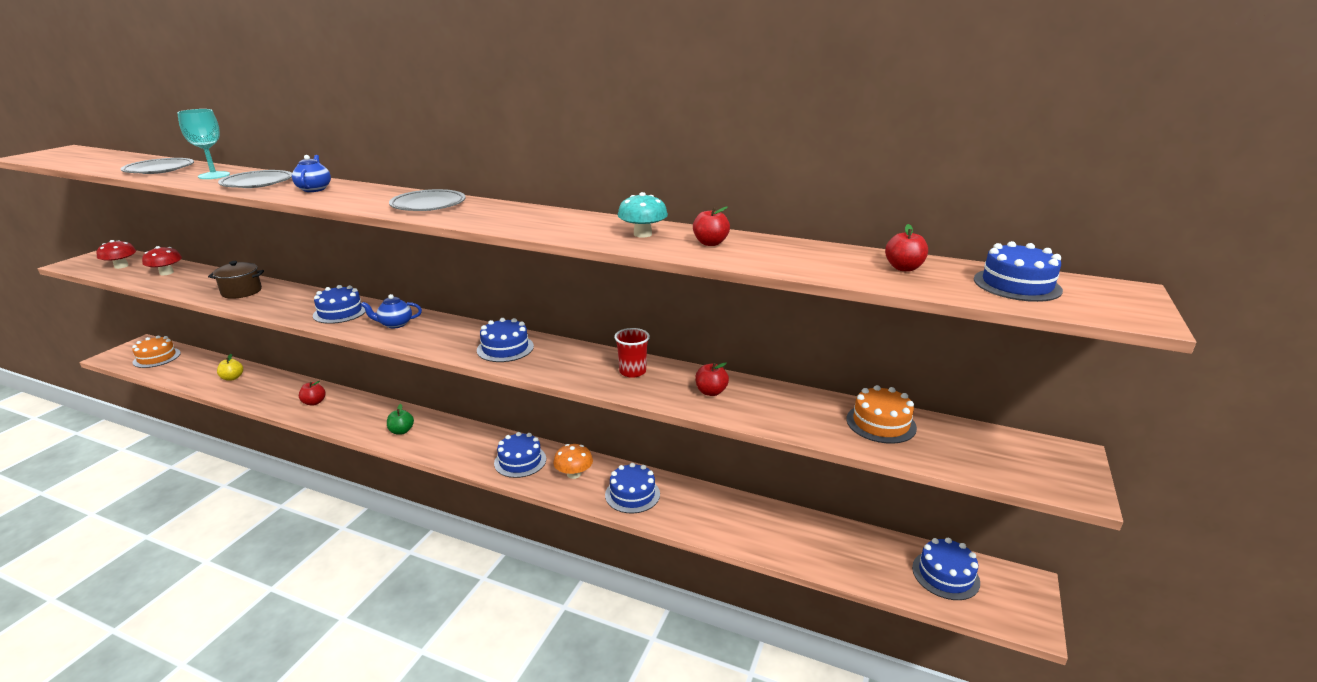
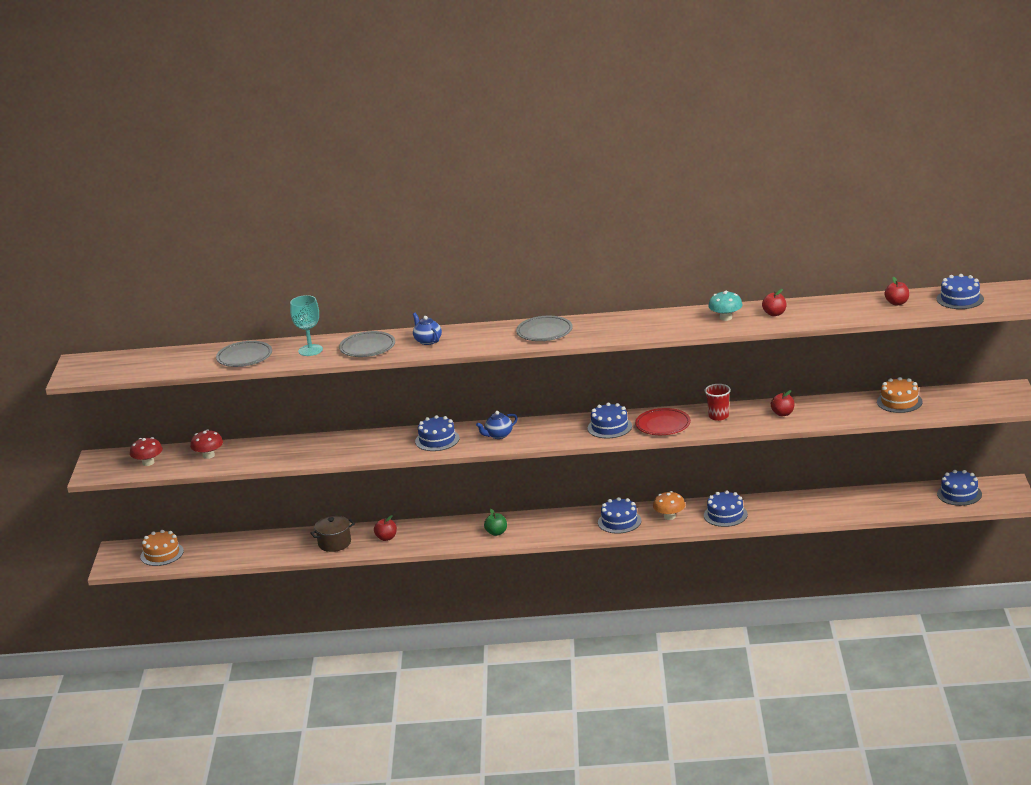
camera: 20 degrees left, 0 degrees up
brown pot [208,261,264,299] -> brown pot moved to [310,516,355,552]
yellow apple [217,354,243,381] -> none
none -> red plate [635,408,691,435]

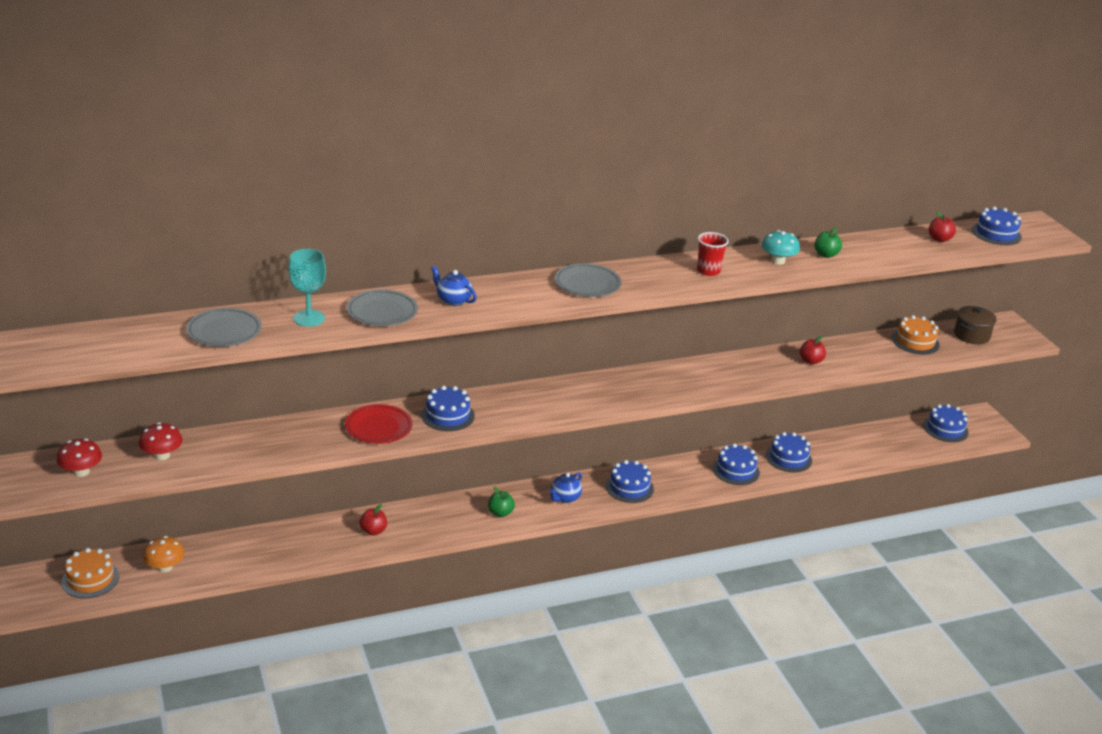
camera: 25 degrees left, 5 degrees up
brown pot [310,516,355,552] -> brown pot moved to [954,306,997,344]
blue teapot [476,411,518,439] -> blue teapot moved to [550,473,582,503]
blue cake [588,402,632,438] -> blue cake moved to [765,432,812,472]
red plate [635,408,691,435] -> red plate moved to [345,404,413,444]
orange mushroom [653,491,685,520] -> orange mushroom moved to [143,536,185,572]
red cup [705,384,731,421] -> red cup moved to [697,232,729,276]
red apple [762,289,786,316] -> green apple [814,227,842,258]

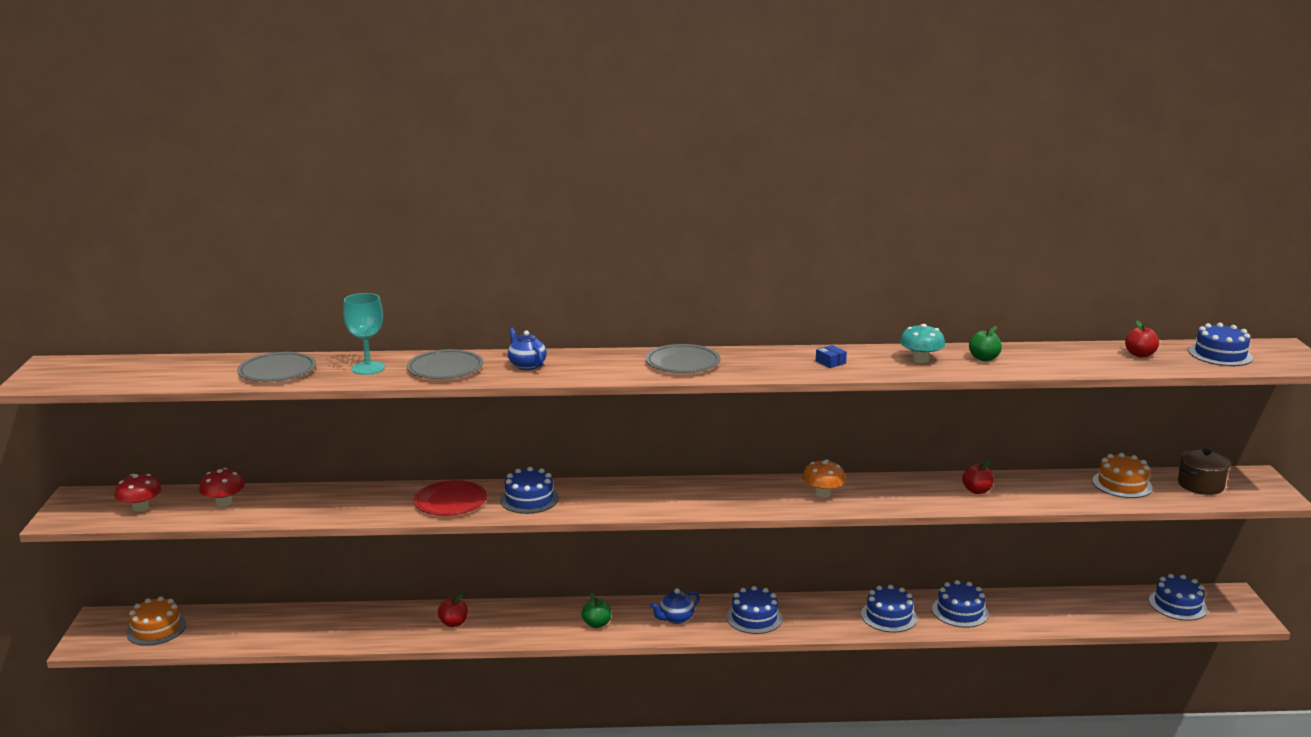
camera: 20 degrees right, 10 degrees down
orange mushroom [143,536,185,572] -> orange mushroom moved to [802,459,846,498]
red cup [697,232,729,276] -> blue box [816,345,847,368]

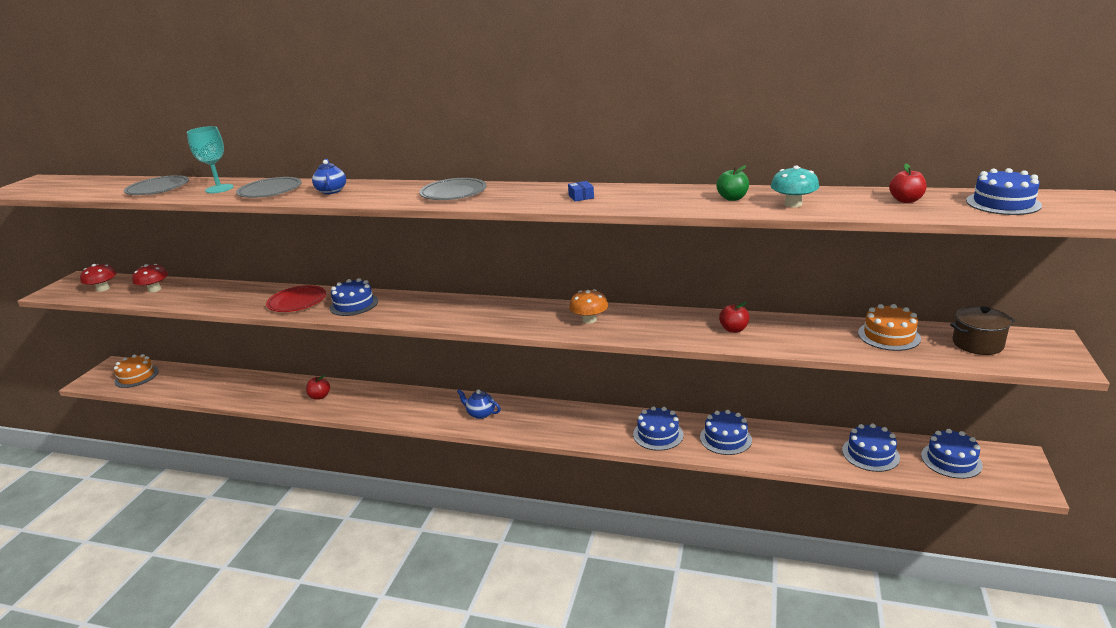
camera: 20 degrees right, 5 degrees up
green apple [581,593,611,628] -> none
blue teapot [651,588,700,624] -> blue teapot turned 45 degrees clockwise [457,389,501,419]
blue cake [727,586,782,634] -> blue cake moved to [842,424,900,472]
turquoise mushroom [900,324,945,363] -> turquoise mushroom moved to [771,166,820,207]

